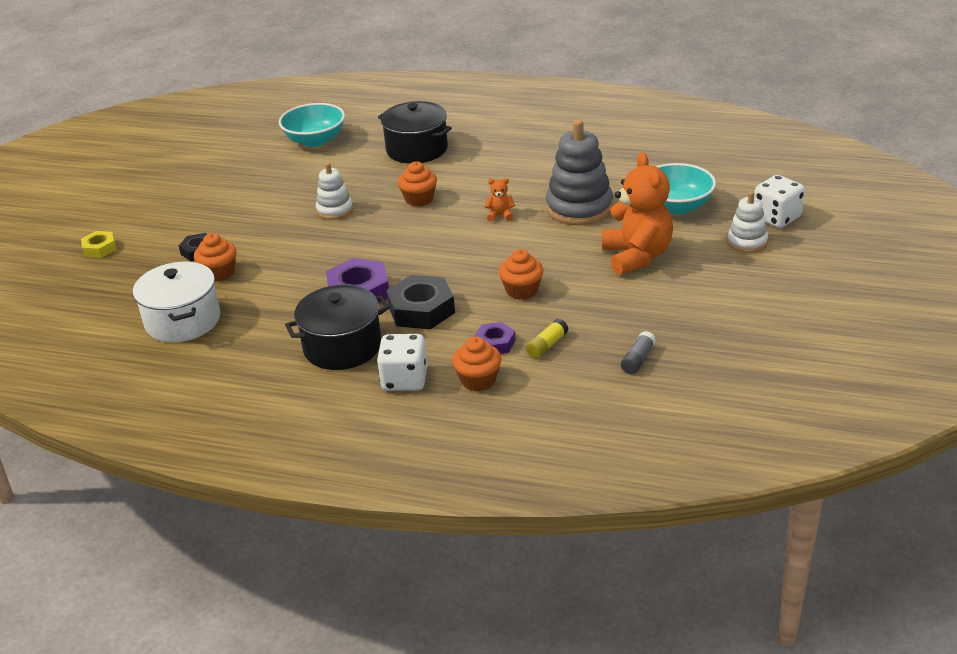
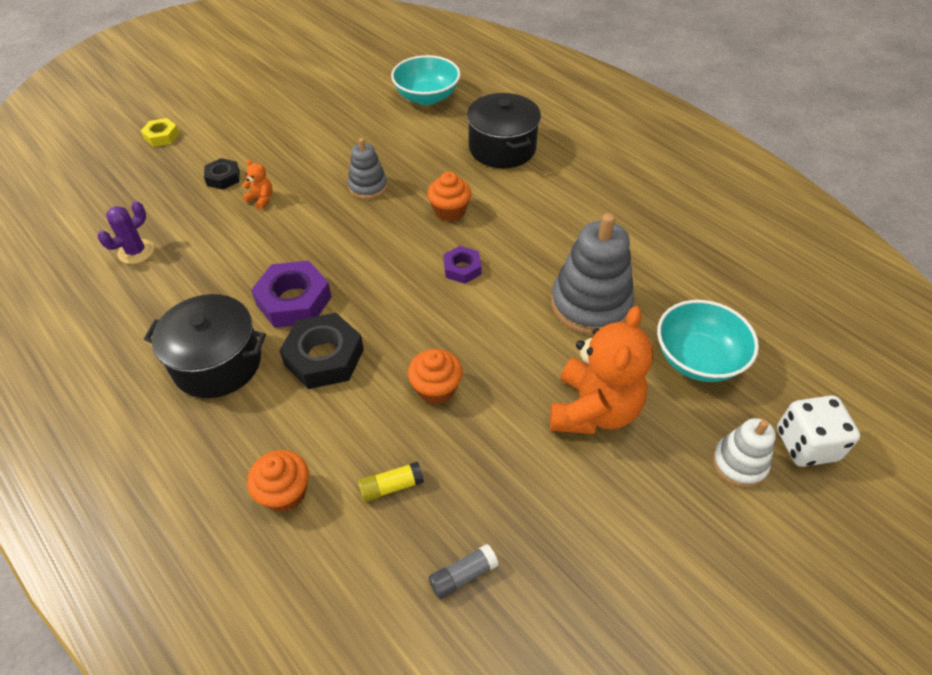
camera: 30 degrees right, 15 degrees up
white pot [133,262,220,342] -> purple cactus [98,201,154,264]
orange cupcake [194,233,237,281] -> none
white stacking toy [316,163,353,220] -> grey stacking toy [348,138,388,199]
white dice [377,334,427,391] -> none
purple nut [474,322,516,354] -> purple nut moved to [443,246,482,284]
orange teddy bear [484,178,515,222] -> orange teddy bear moved to [242,159,273,210]

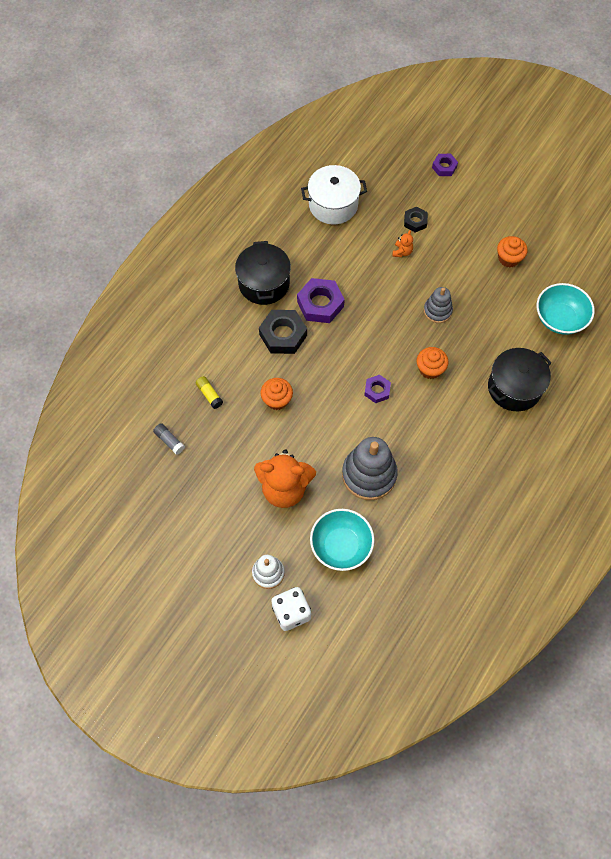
camera: 75 degrees right, 15 degrees up
purple cactus [98,201,154,264] -> white pot [301,165,367,225]
yellow nut [141,118,180,147] -> purple nut [432,154,458,176]
orange cupcake [247,450,309,512] -> orange cupcake moved to [497,236,527,268]

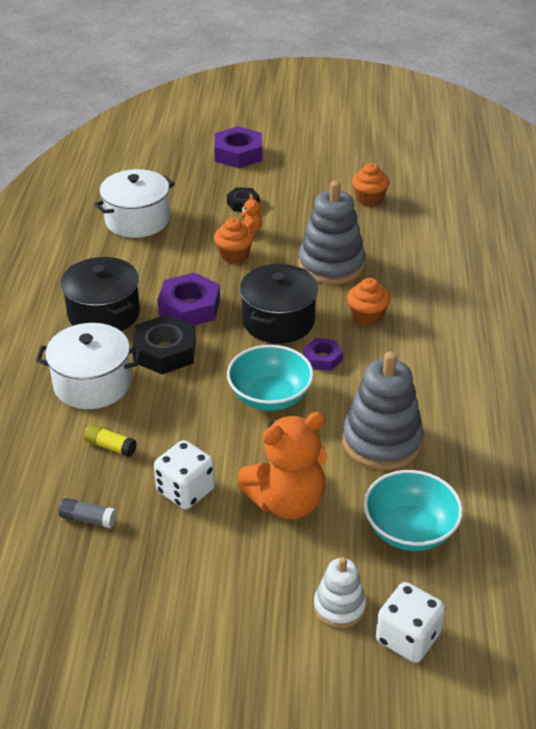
camera: 30 degrees left, 25 degrees down
orange cupcake [260,378,293,410] -> orange cupcake moved to [214,218,254,263]
grey stacking toy [424,287,453,323] -> grey stacking toy [299,181,365,284], size x1.77
purple nut [432,154,458,176] -> purple nut [214,126,262,168], size x1.75
black pot [488,348,552,411] -> black pot moved to [240,264,318,343]
turquoise bowl [537,283,595,335] -> turquoise bowl moved to [227,345,314,411]
none -> white pot [36,323,141,409]
none -> white dice [154,440,215,510]

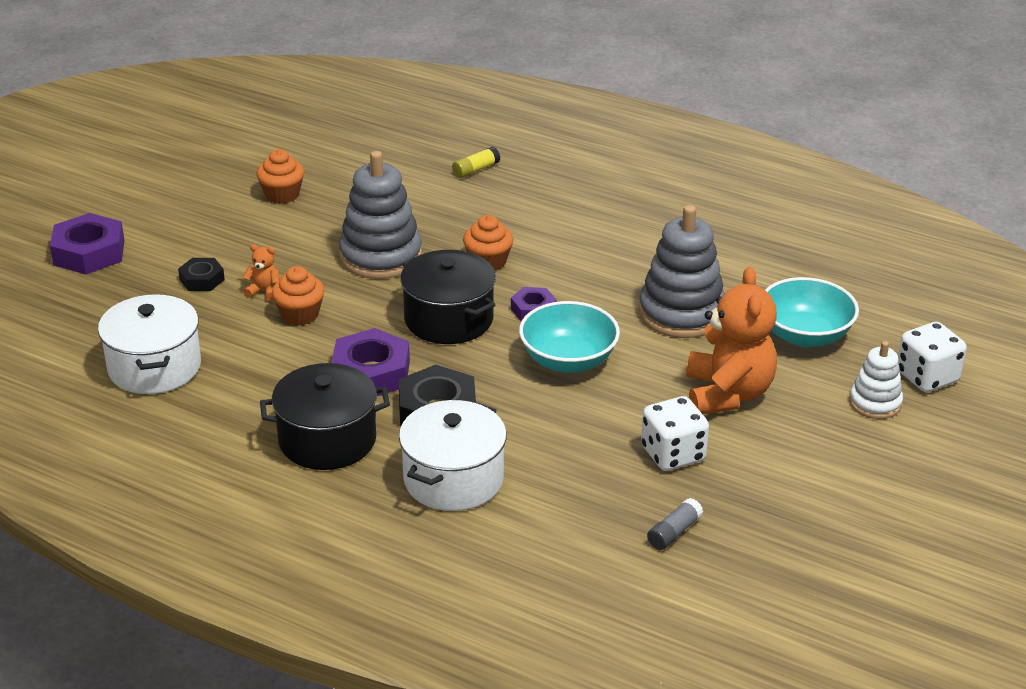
camera: 65 degrees left, 5 degrees down
yellow glue stick [84,424,137,457] -> yellow glue stick moved to [452,146,500,178]

